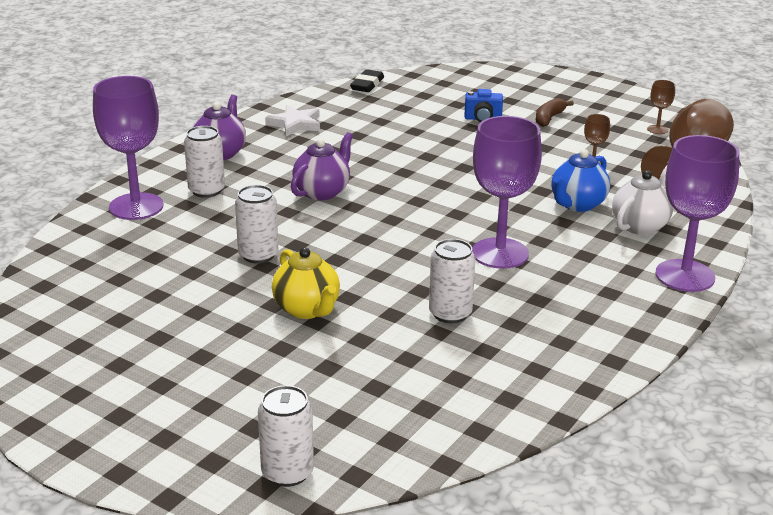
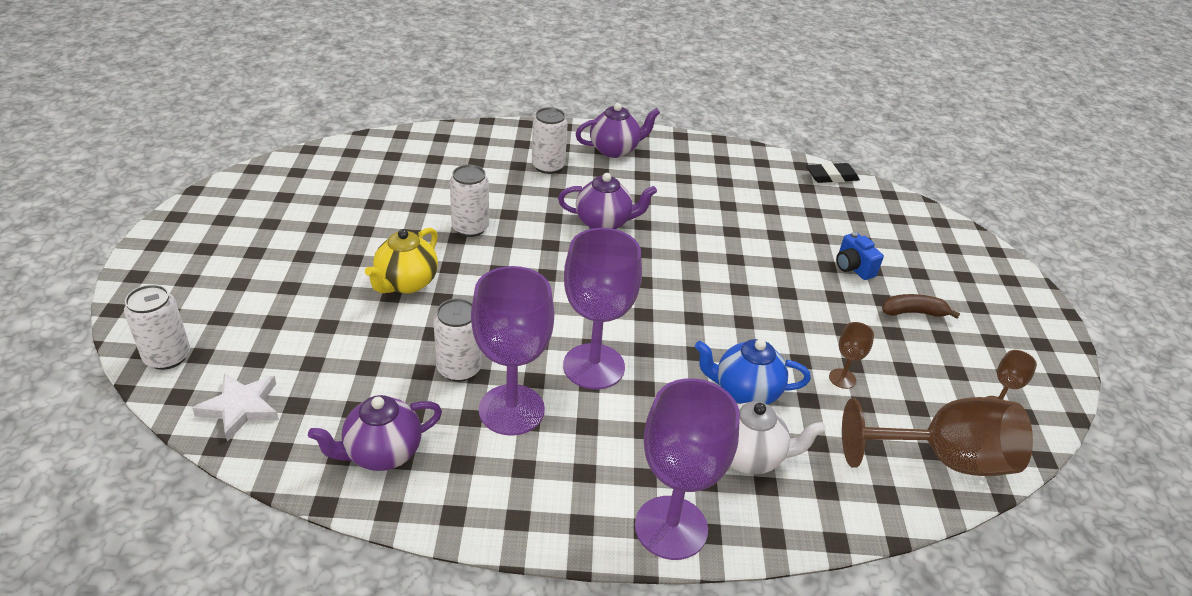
camera: 55 degrees right, 10 degrees up
purple goblet [93,76,164,220] -> purple goblet moved to [471,266,554,436]
white star [265,105,320,137] -> white star moved to [192,373,279,441]
none -> purple teapot [308,395,442,471]

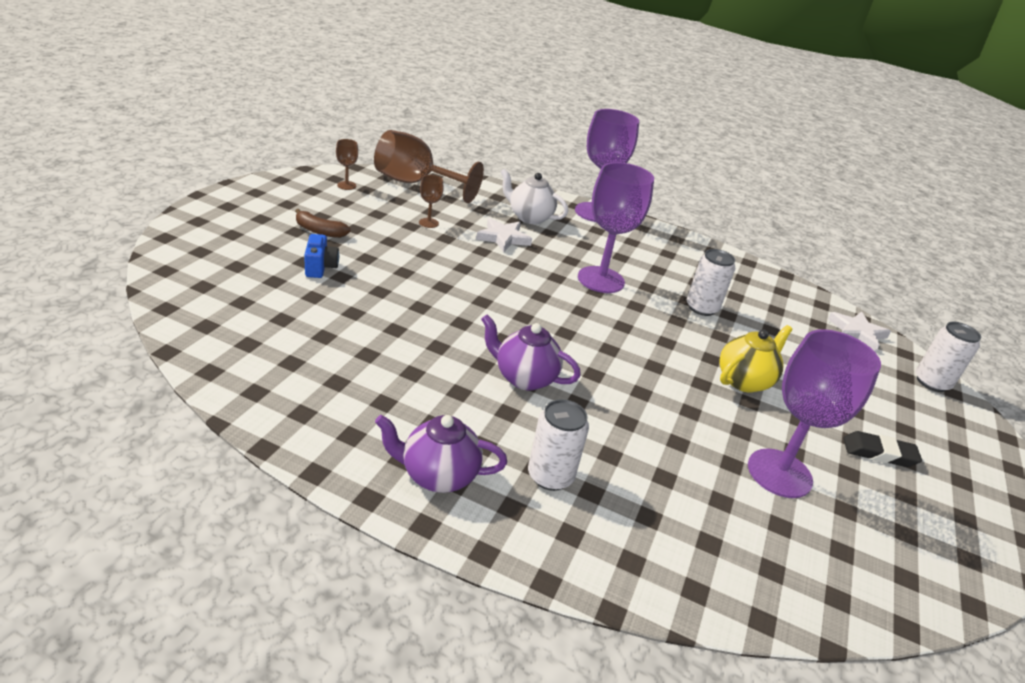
camera: 160 degrees left, 5 degrees down
purple teapot [308,395,442,471] -> none
white can [450,165,489,237] -> none
purple goblet [471,266,554,436] -> purple goblet moved to [748,329,881,498]
blue teapot [695,339,811,405] -> white star [476,218,532,252]
black eraser [806,163,860,183] -> black eraser moved to [843,431,922,467]

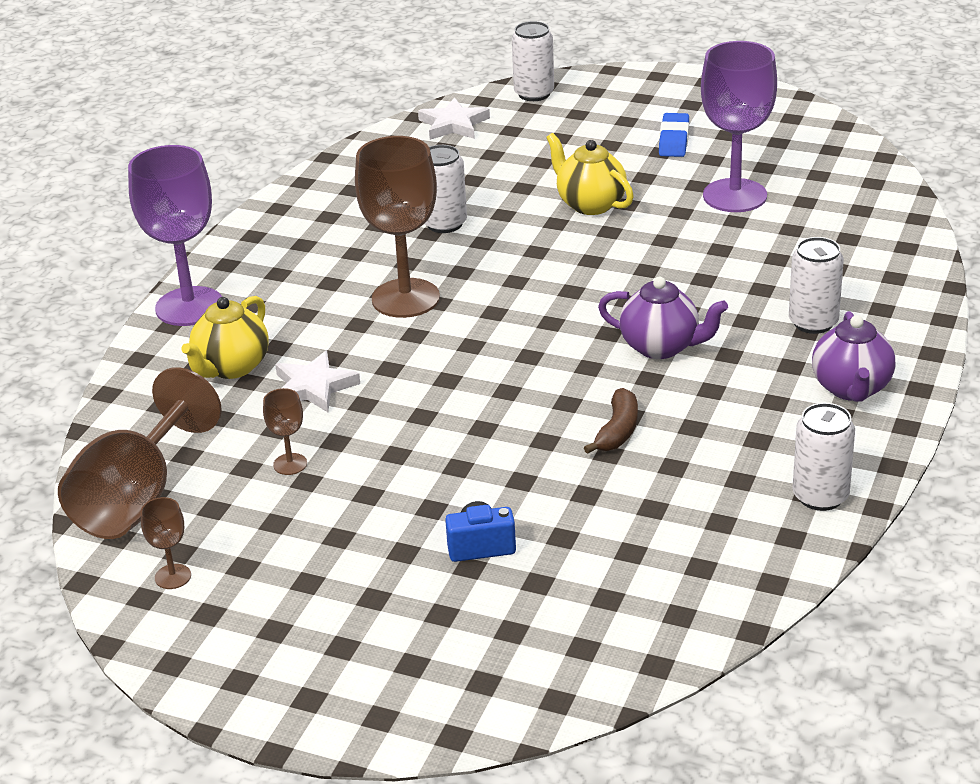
camera: 85 degrees left, 0 degrees up
brown banana [295,209,351,238] -> brown banana moved to [584,388,638,454]
purple teapot [481,314,581,391] -> purple teapot turned 90 degrees counterclockwise [598,277,728,359]
white teapot [501,169,568,224] -> yellow teapot [181,296,268,379]
purple goblet [578,162,654,293] -> brown goblet [355,136,440,318]
black eraser [843,431,922,467] -> blue eraser [659,113,689,157]
none -> white can [792,403,855,511]

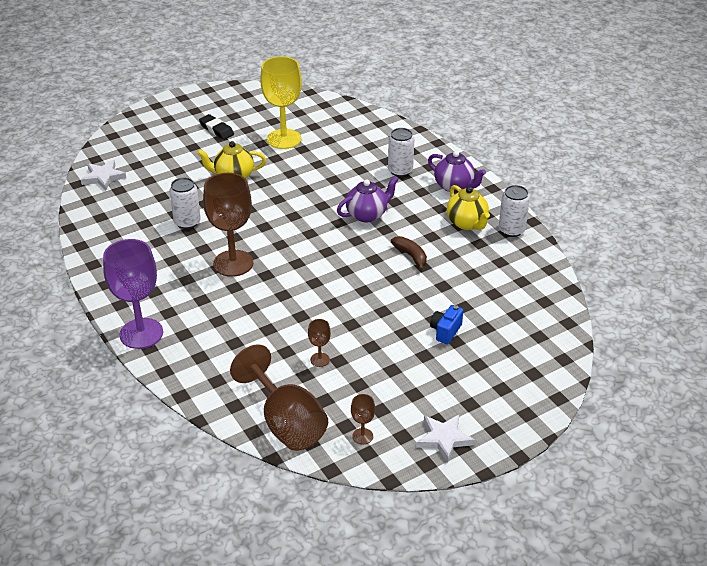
camera: 55 degrees left, 5 degrees up
yellow teapot [181,296,268,379] -> yellow teapot moved to [447,185,490,230]
white star [275,351,360,412] -> white star moved to [416,415,475,463]
white can [512,21,554,101] -> none
blue eraser [659,113,689,157] -> black eraser [199,114,234,140]
purple goblet [701,41,777,212] -> yellow goblet [260,56,302,149]

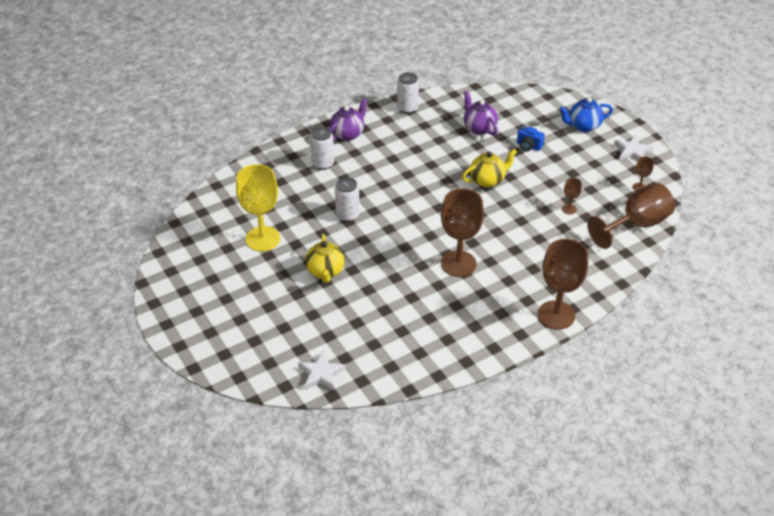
camera: 90 degrees left, 5 degrees up
purple goblet [103,239,163,349] -> brown goblet [538,239,588,330]
white can [169,178,201,229] -> white can moved to [335,178,360,222]
black eraser [199,114,234,140] -> none
purple teapot [337,176,399,222] -> purple teapot moved to [464,91,498,136]
brown banana [391,236,427,271] -> none
yellow teapot [447,185,490,230] -> yellow teapot moved to [462,149,517,188]
none -> blue teapot [559,97,613,132]

